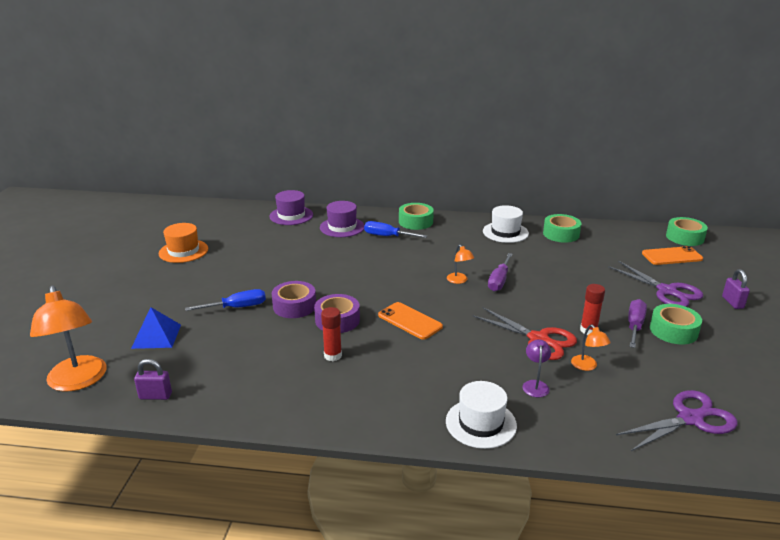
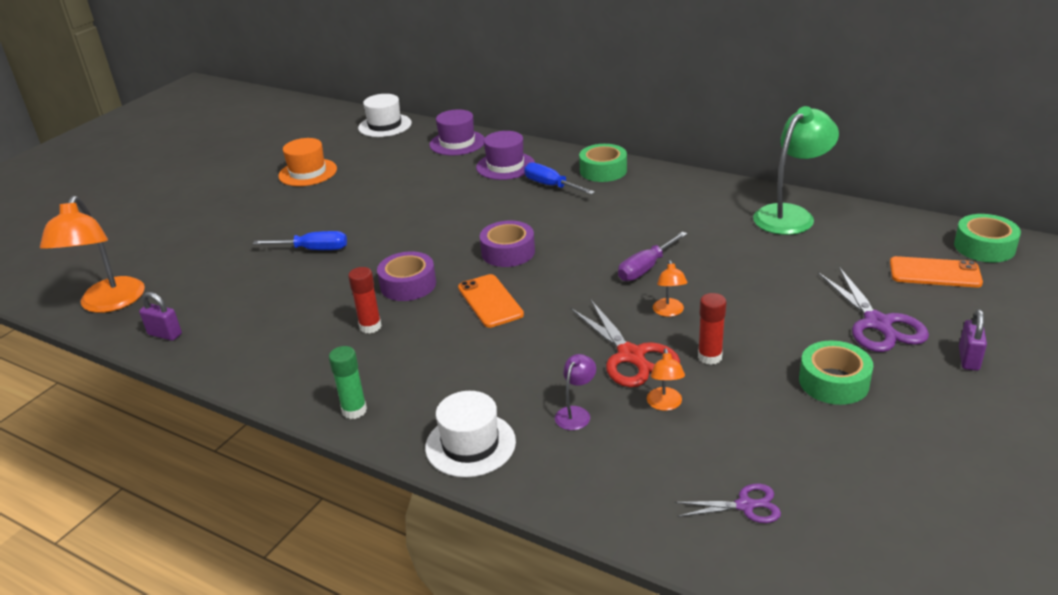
camera: 25 degrees right, 5 degrees up
blue pyramid [131,307,181,349] -> none
purple tape [272,281,316,318] -> purple tape moved to [480,221,535,267]
orange lamp [447,245,474,284] -> orange lamp moved to [653,260,688,317]
white hat [483,205,529,243] -> white hat moved to [358,94,412,137]
green tape [543,214,581,243] -> green lamp [753,106,839,235]
purple scissors [616,390,738,451] -> purple scissors [675,484,781,523], size x0.57
purple screwdriver [628,299,647,348] -> none
none -> green glue stick [329,346,367,419]

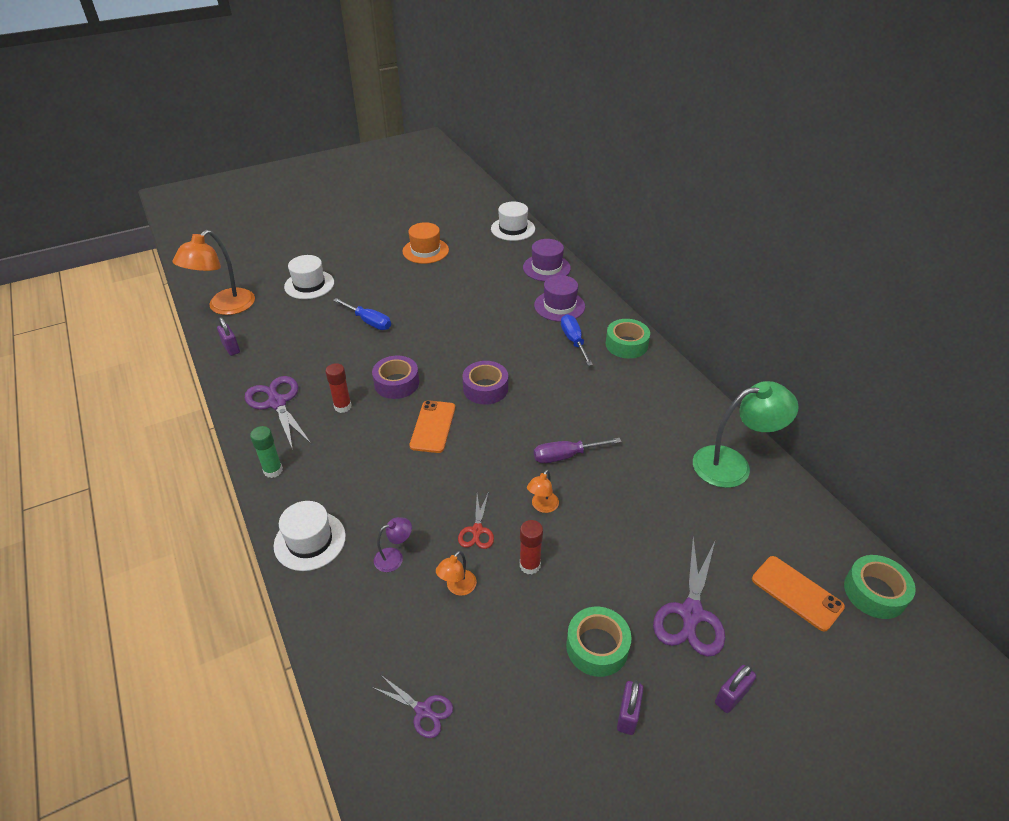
camera: 30 degrees right, 10 degrees up
red scissors [571,300,680,387] -> red scissors [458,494,494,549], size x0.57
none -> purple scissors [245,376,311,450]
none -> white hat [284,255,334,299]
none -> purple padlock [617,680,644,735]

